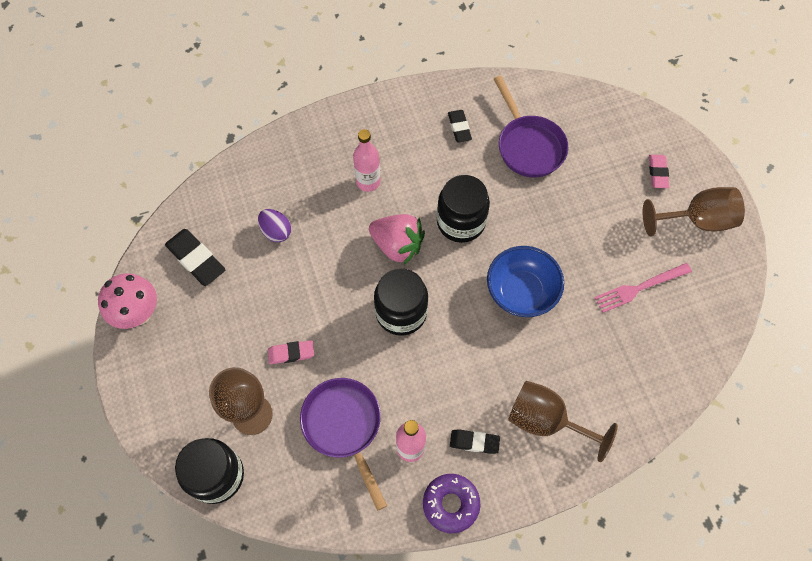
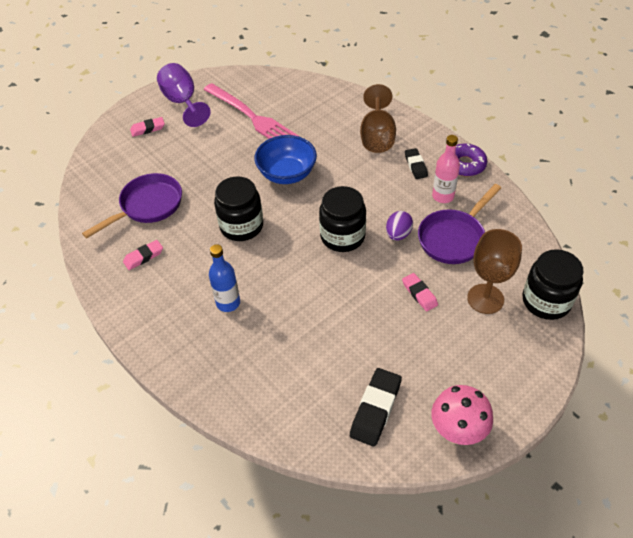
camera: 110 degrees left, 15 degrees down
purple egg [258,209,291,242] -> purple egg moved to [386,211,413,241]
pink bottle [353,129,380,192] -> blue bottle [209,244,240,312]
pink strawberry [369,214,425,265] -> none
black eraser [448,110,472,143] -> pink eraser [123,240,163,270]
pink fork [594,263,692,313] -> pink fork [204,83,298,139], size x1.59
brown goblet [643,187,745,237] -> purple goblet [157,63,211,127]

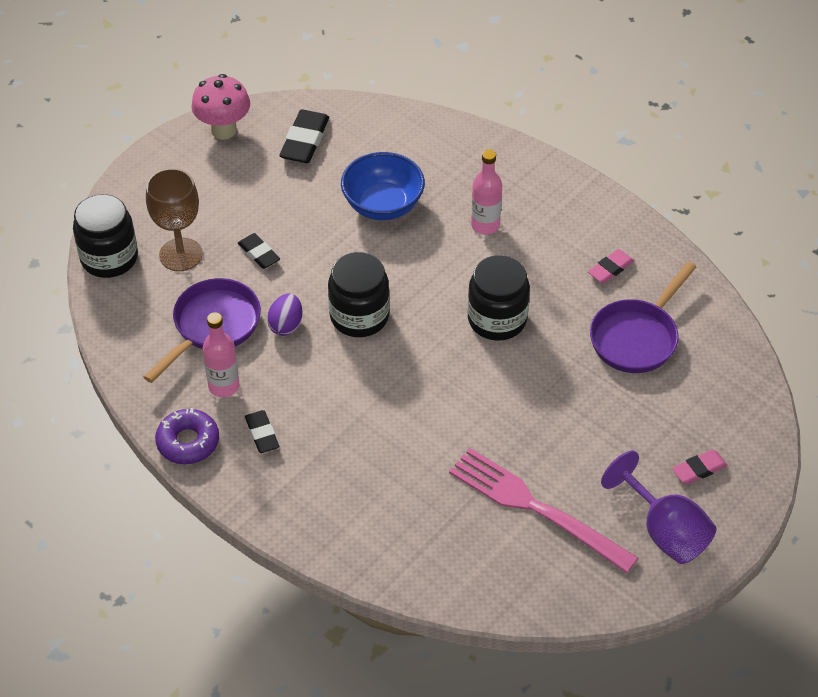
camera: 170 degrees right, 0 degrees up
blue bottle [209,244,240,312] -> pink bottle [471,149,502,234]
blue bowl [254,135,317,184] -> blue bowl moved to [341,152,425,220]
brown goblet [360,84,396,153] -> none
pink eraser [402,273,438,312] -> black eraser [238,233,280,269]

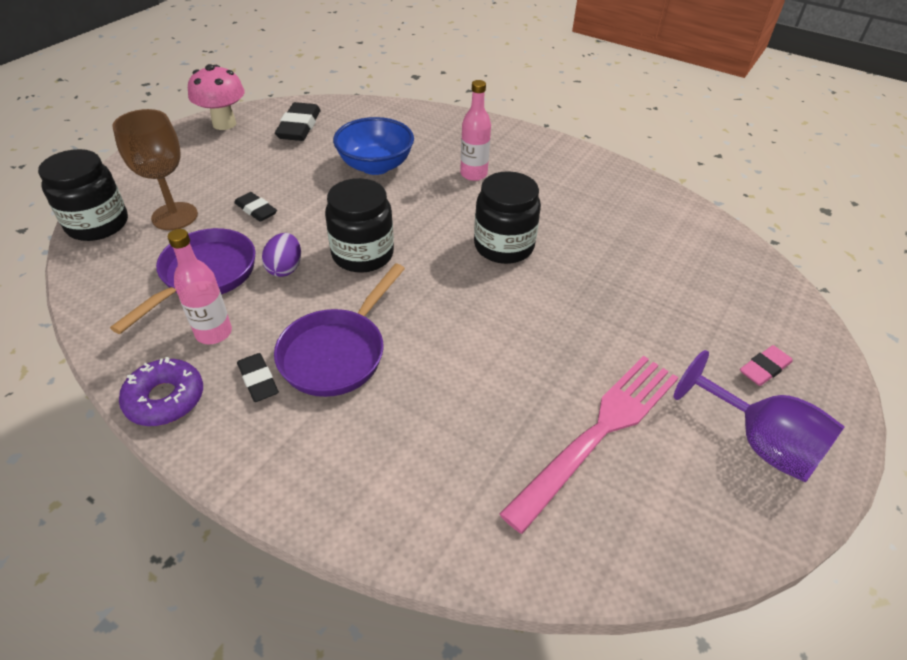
camera: 10 degrees left, 5 degrees down
pink fork [449,448,638,573] -> pink fork turned 105 degrees clockwise [499,356,679,534]
pink eraser [588,249,634,284] -> none
purple pan [590,261,696,373] -> purple pan moved to [274,263,405,397]

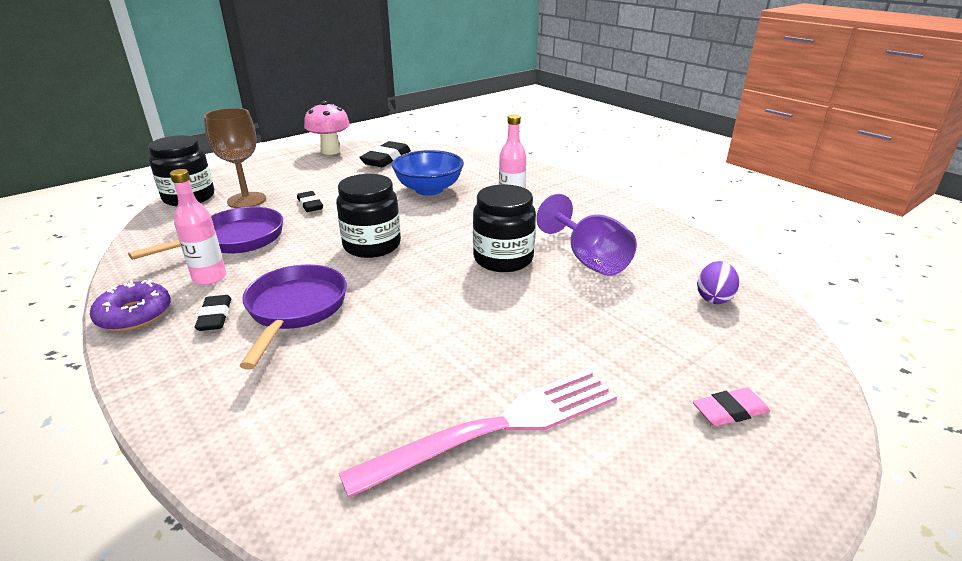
camera: 20 degrees right, 15 degrees down
purple egg [262,233,301,277] -> purple egg moved to [697,261,739,304]
purple pan [274,263,405,397] -> purple pan turned 135 degrees clockwise [239,264,347,370]
purple goblet [674,350,845,483] -> purple goblet moved to [536,194,637,276]

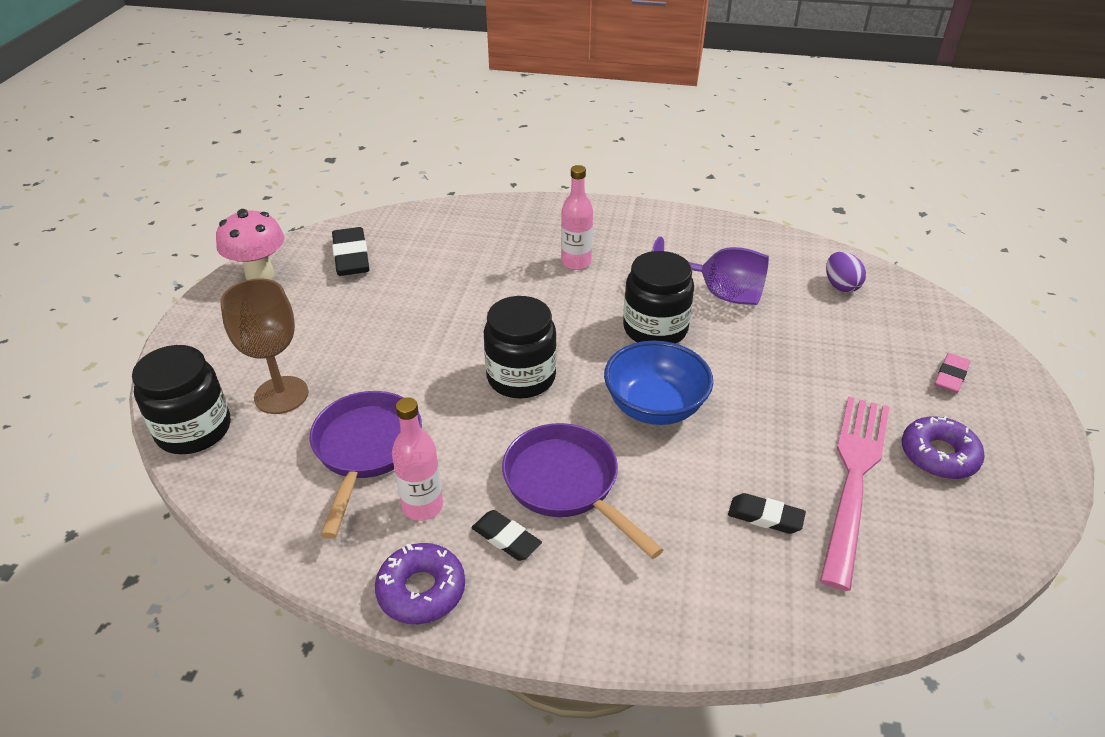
camera: 40 degrees left, 10 degrees up
black eraser [297,191,323,212] -> black eraser moved to [728,493,806,534]
blue bowl [392,150,464,196] -> blue bowl moved to [604,340,713,425]
none -> purple donut [902,416,985,479]

